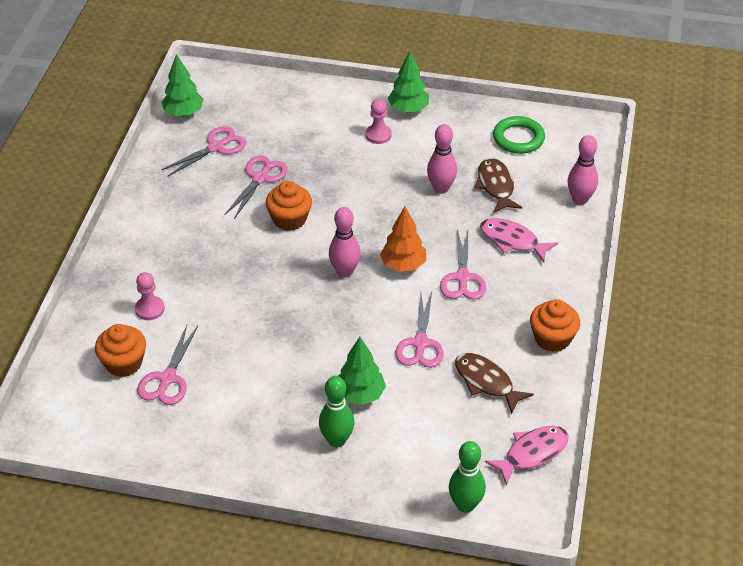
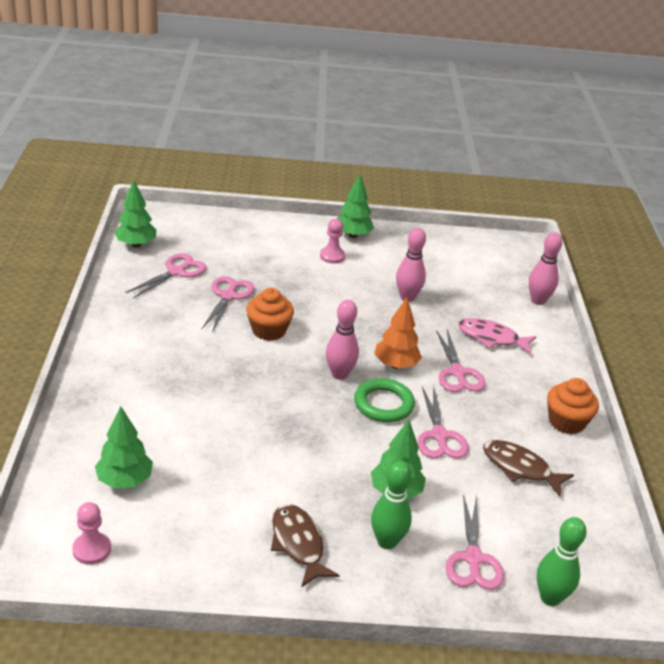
camera: 15 degrees left, 10 degrees down
orange cupcake [95,324,146,377] -> green tree [95,406,153,488]
pink pawn [135,272,165,320] -> pink pawn moved to [72,502,111,565]
pink scissors [137,325,198,405] -> pink scissors moved to [446,494,504,590]
brown fish [475,158,522,213] -> brown fish moved to [271,504,339,588]
pink fish [485,426,568,486] -> none
green ring [493,116,545,154] -> green ring moved to [354,378,415,422]

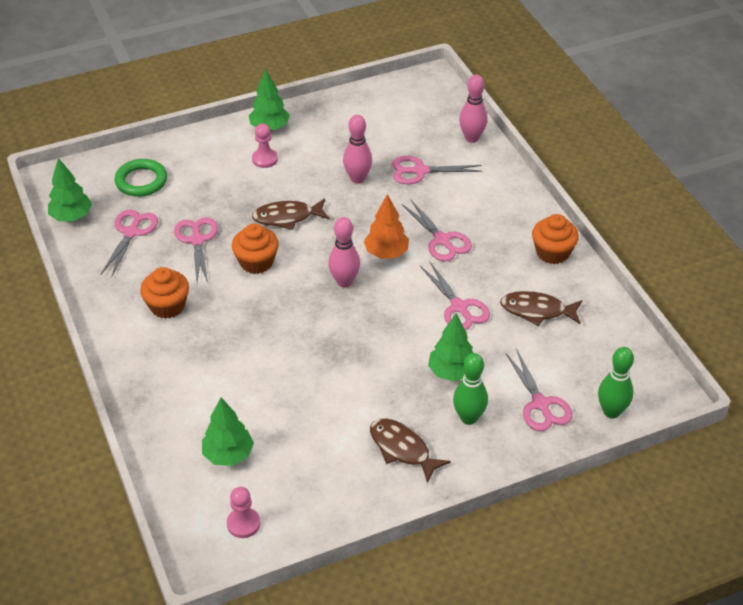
camera: 20 degrees left, 10 degrees up
green ring [354,378,415,422] -> green ring moved to [115,159,167,197]
pink fish [458,318,537,355] -> none
none -> orange cupcake [140,267,189,319]
none -> brown fish [252,198,329,230]
none -> pink scissors [392,156,482,184]

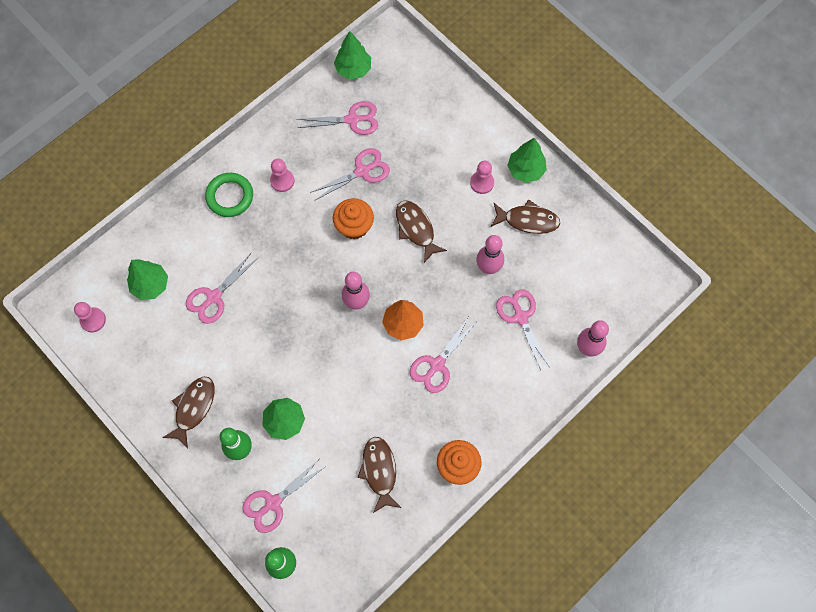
camera: 70 degrees right, 25 degrees up
green ring [115,159,167,197] -> green ring moved to [205,173,253,217]
orange cupcake [140,267,189,319] -> pink pawn [270,159,294,192]
pink scissors [420,262,490,330] -> pink scissors moved to [186,253,258,324]
none -> brown fish [491,199,560,234]

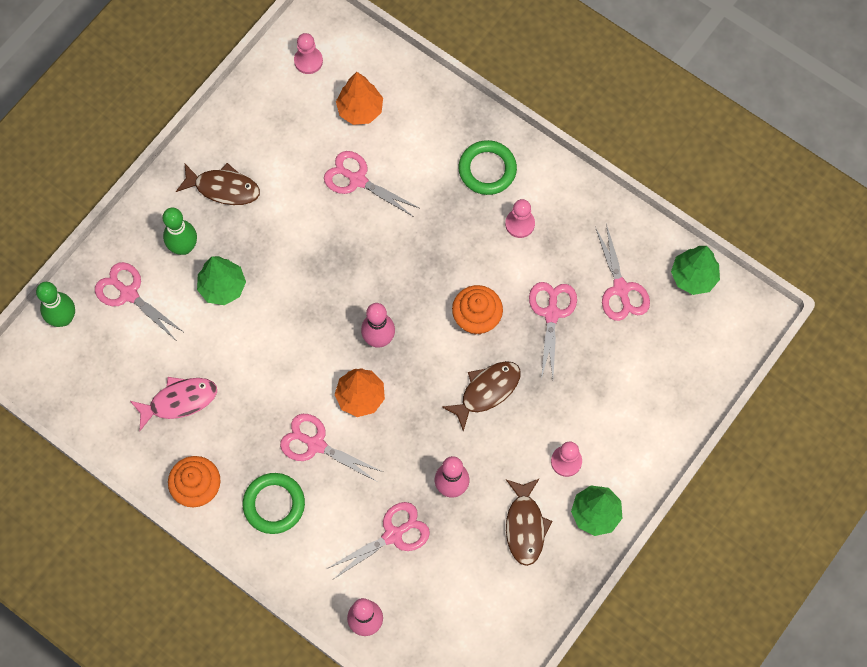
camera: 80 degrees right, 0 degrees up
green tree [127,260,168,300] -> orange tree [336,72,383,125]
pink scissors [310,148,390,200] -> pink scissors turned 135 degrees counterclockwise [529,282,577,380]
brown fish [357,437,401,513] -> pink fish [130,377,217,431]
none -> green ring [243,473,305,534]

